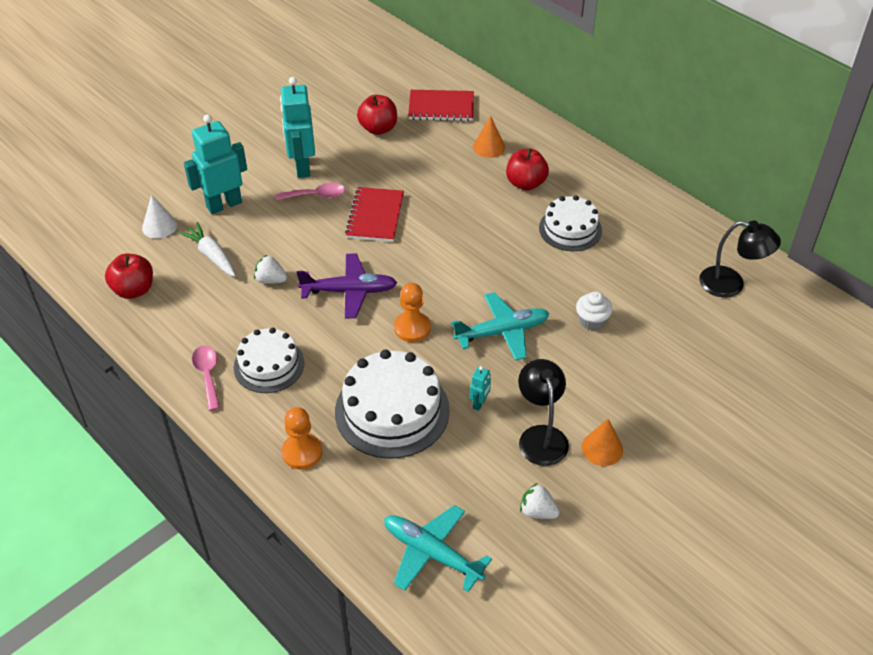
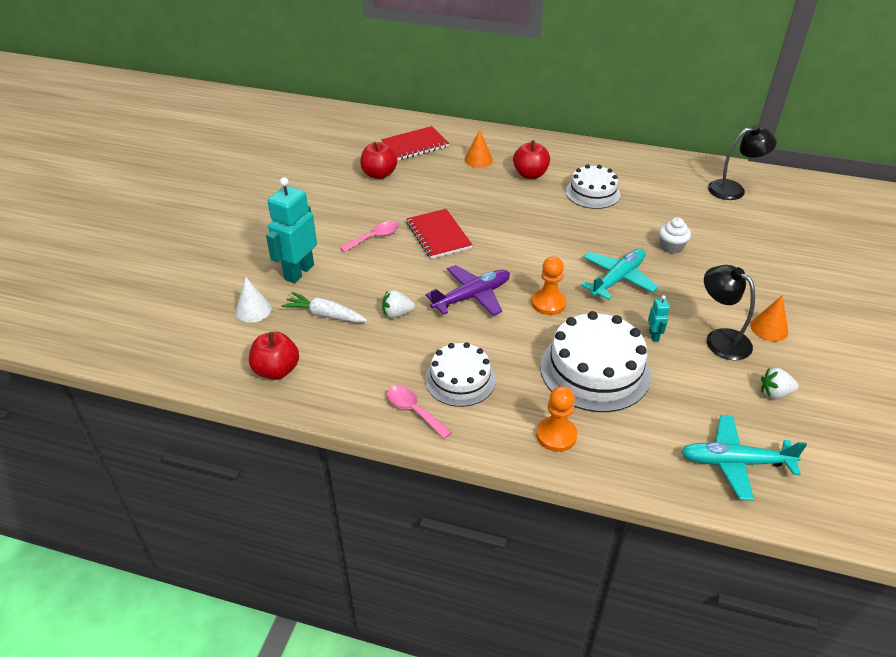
camera: 30 degrees left, 5 degrees down
turquoise robot [280,77,315,178] -> none

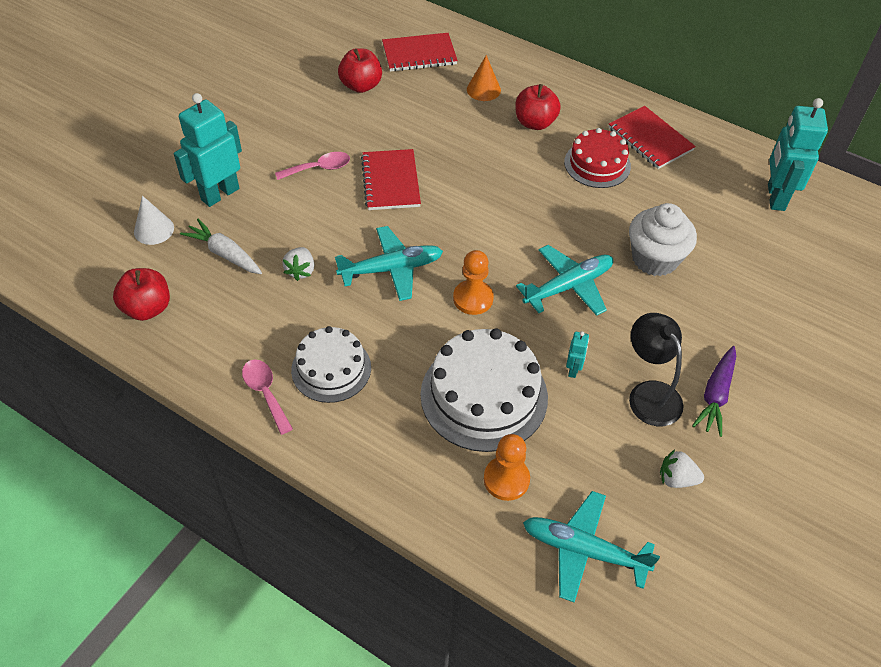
camera: 15 degrees right, 10 degrees up
white strawberry [382,290,415,318] -> white strawberry turned 90 degrees counterclockwise [282,247,314,281]
purple plane [425,265,510,316] -> turquoise plane [335,226,443,301]
orange pawn [536,386,577,452] -> orange pawn moved to [484,434,530,501]
white cake [566,165,620,209] -> red cake [564,128,631,188]
white cupcake [659,217,691,254] -> white cupcake [629,203,697,276], size x1.71
black lamp [708,125,777,200] -> turquoise robot [768,98,828,211]
orange cone [750,295,789,342] -> purple carrot [692,346,736,437]
none -> red notebook [609,106,696,169]

